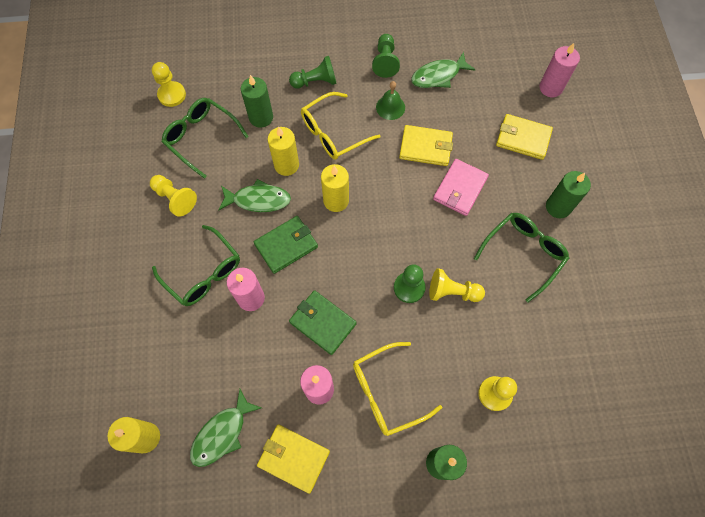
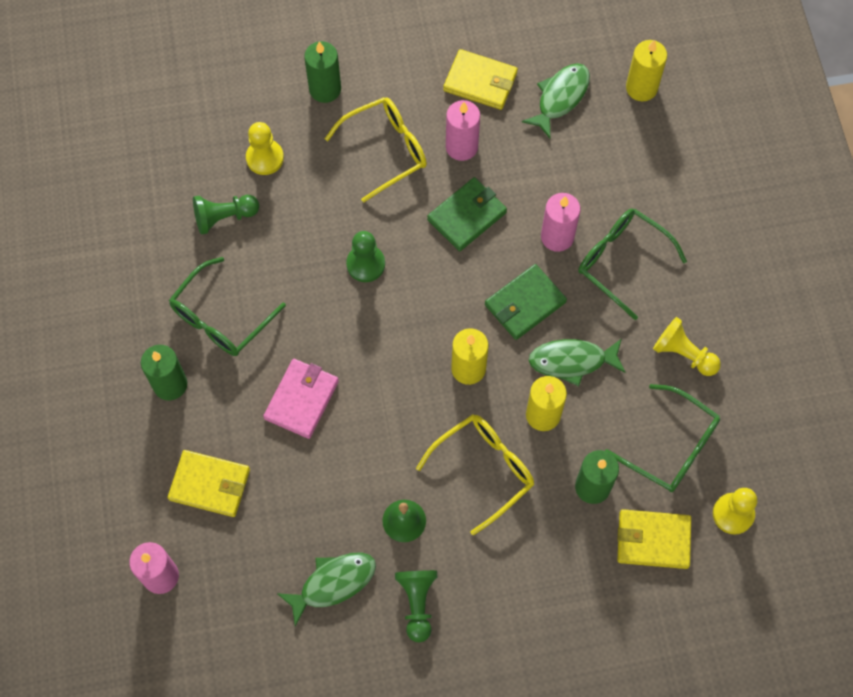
camera: 175 degrees right, 0 degrees up
green pawn [289,56,337,88] -> green pawn moved to [193,195,259,235]
green wallet [289,290,357,355] -> green wallet turned 75 degrees counterclockwise [427,177,507,251]
yellow wallet [399,125,453,166] -> yellow wallet moved to [617,509,691,569]
yellow pawn [429,268,485,302] -> none

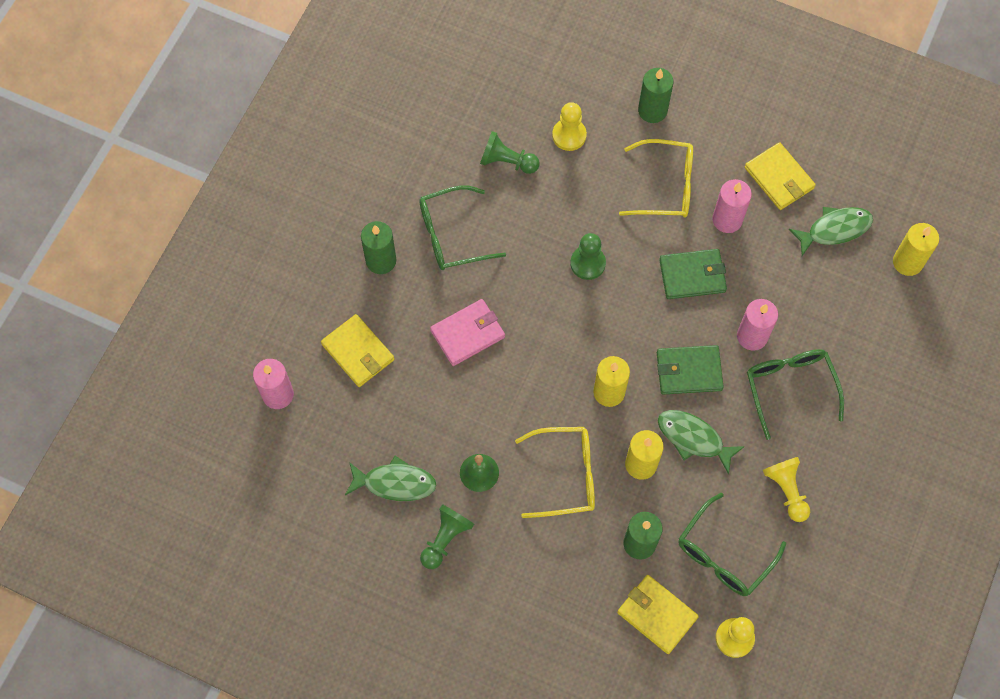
camera: 35 degrees right, 0 degrees up
green glasses [605,384,720,492] -> green glasses turned 60 degrees clockwise [678,493,786,596]

